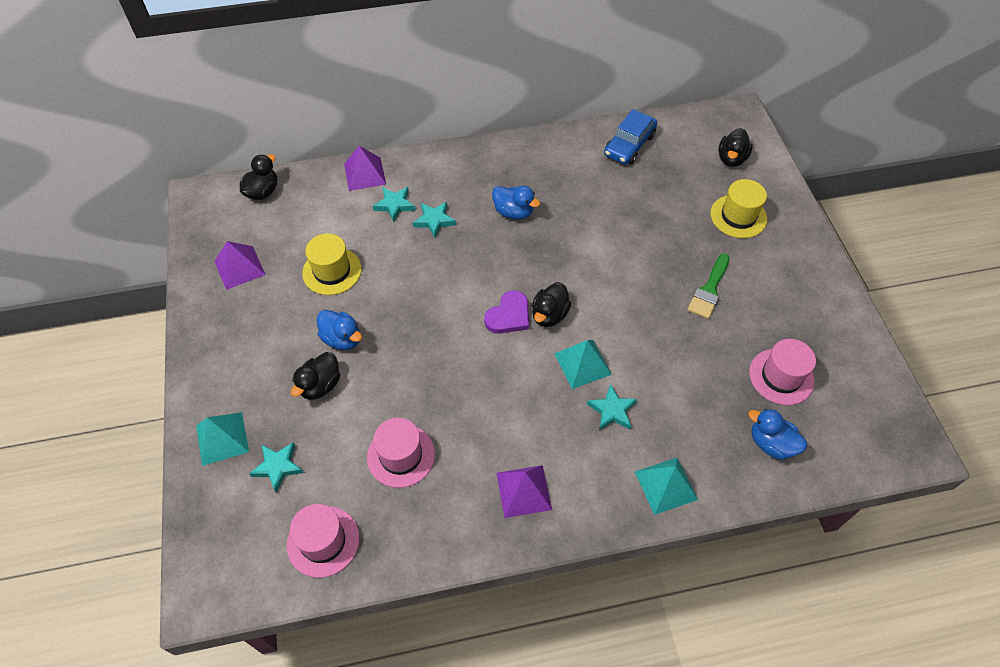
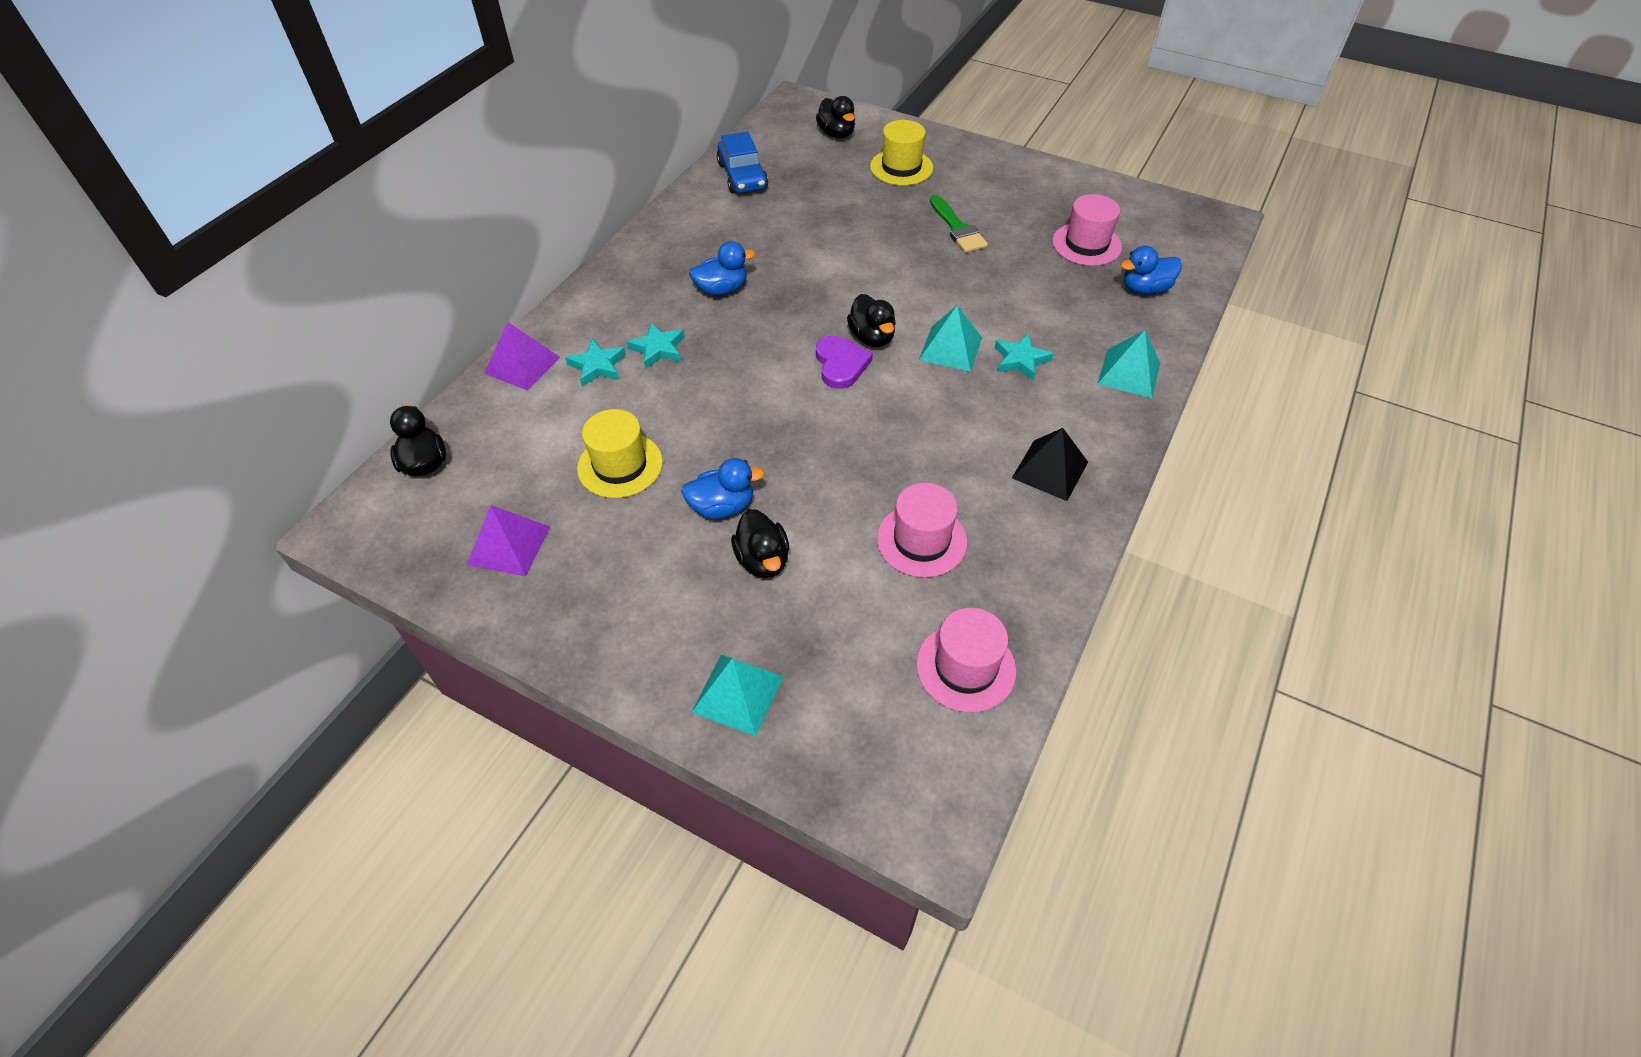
camera: 50 degrees left, 5 degrees down
turquoise star [249,442,304,493] -> none
purple pyramid [496,465,552,518] -> black pyramid [1012,428,1088,501]

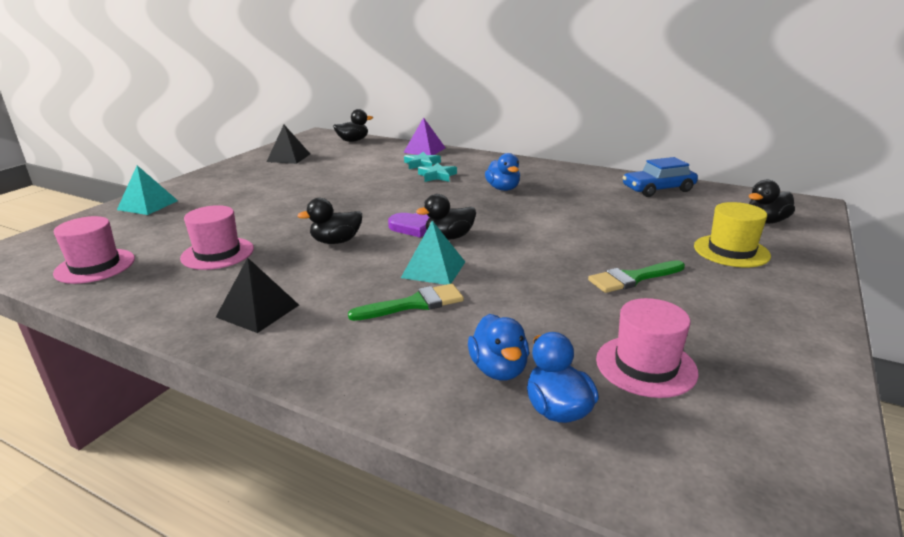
camera: 90 degrees right, 25 degrees down
purple pyramid [467,505,550,576] -> black pyramid [266,125,310,164]
yellow hat [577,409,663,498] -> none
blue duck [681,458,765,519] -> blue duck moved to [468,314,529,380]
black duck [731,509,789,578] -> black duck moved to [297,198,362,244]
turquoise star [995,334,1054,381] -> green brush [348,284,464,321]
turquoise pyramid [1097,330,1160,398] -> none

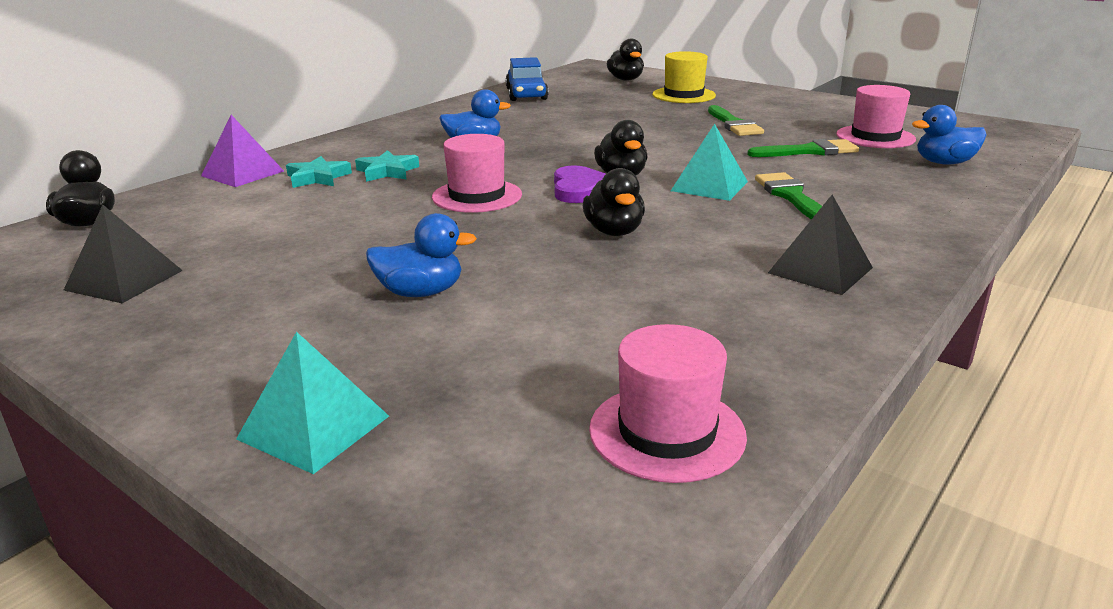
camera: 80 degrees left, 0 degrees up
pink hat [180,205,254,270] -> pink hat moved to [432,134,522,213]
blue duck [468,314,529,380] -> blue duck moved to [366,213,477,297]
none -> green brush [747,139,859,157]

